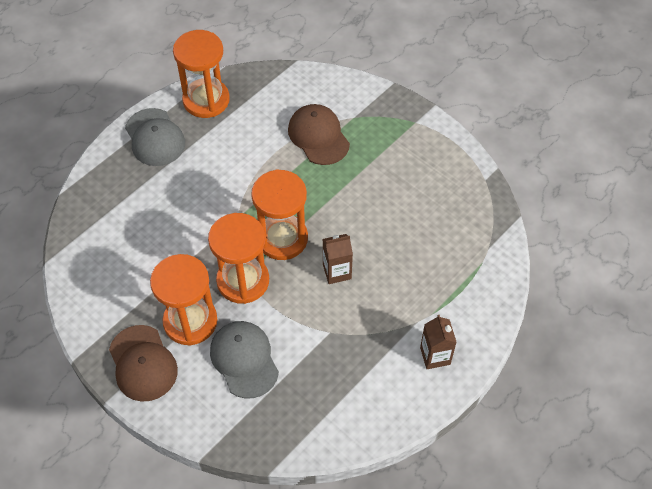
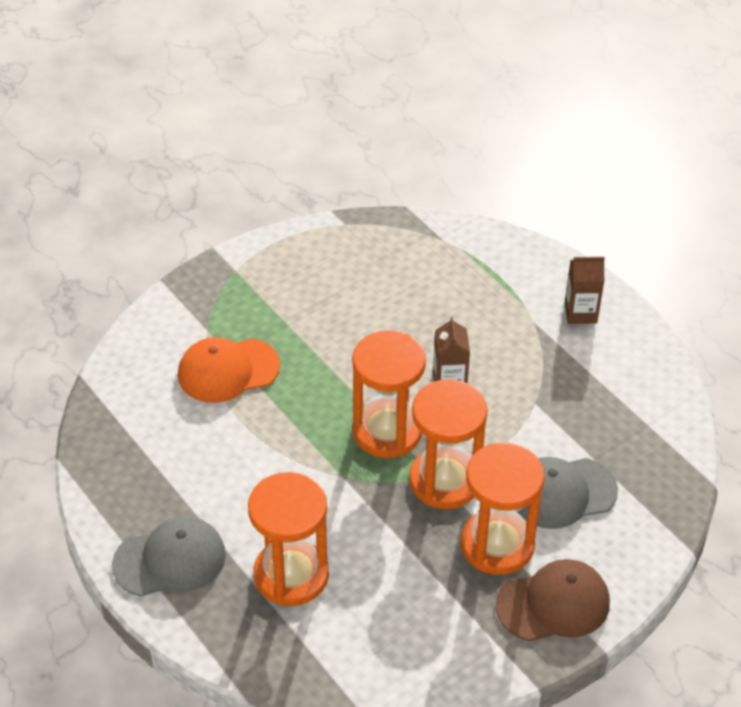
camera: 80 degrees left, 10 degrees down
orange hourglass [173,30,230,118] -> orange hourglass moved to [248,472,329,606]
brown cap [288,104,350,165] -> orange cap [178,337,280,403]

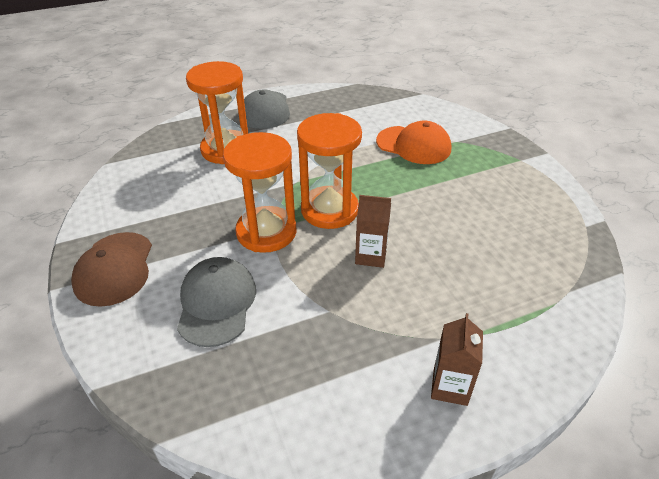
camera: 105 degrees right, 5 degrees down
orange cap [178,337,280,403] -> orange cap turned 120 degrees clockwise [376,121,451,164]
orange hourglass [461,443,545,575] -> none

